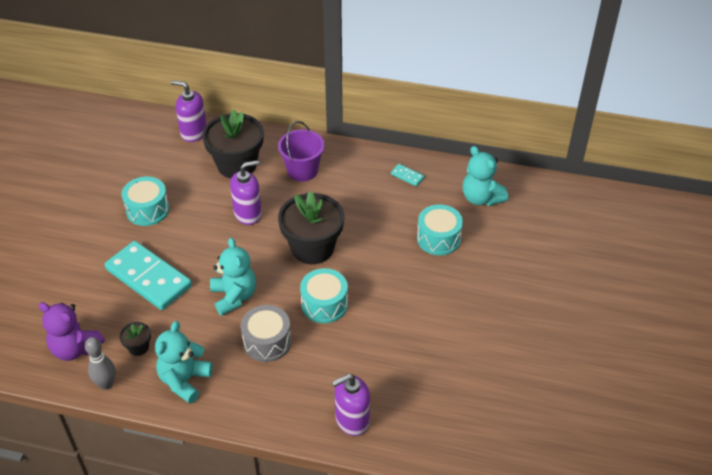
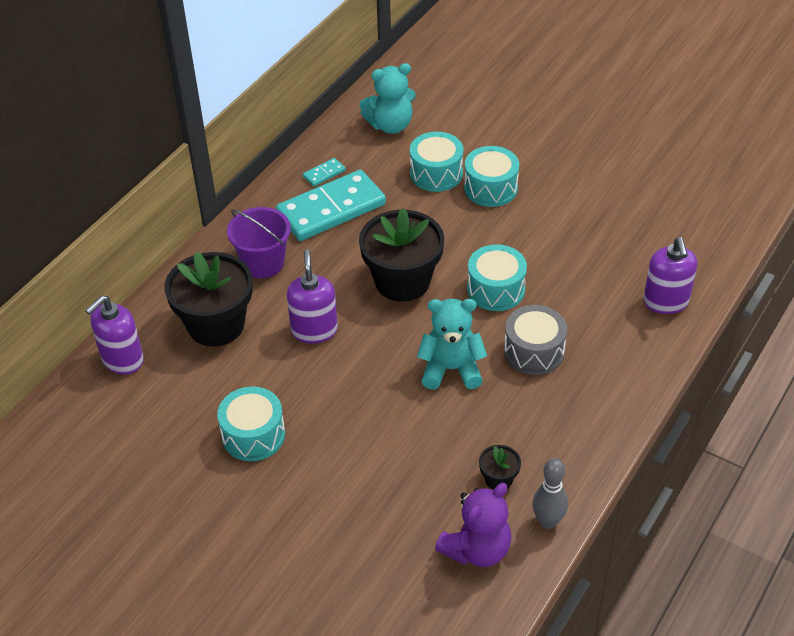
camera: 70 degrees left, 0 degrees up
turquoise domino [104,241,192,310] -> turquoise domino moved to [276,170,386,241]
turquoise teddy bear [155,321,213,404] -> none
none -> turquoise drum [464,146,519,207]

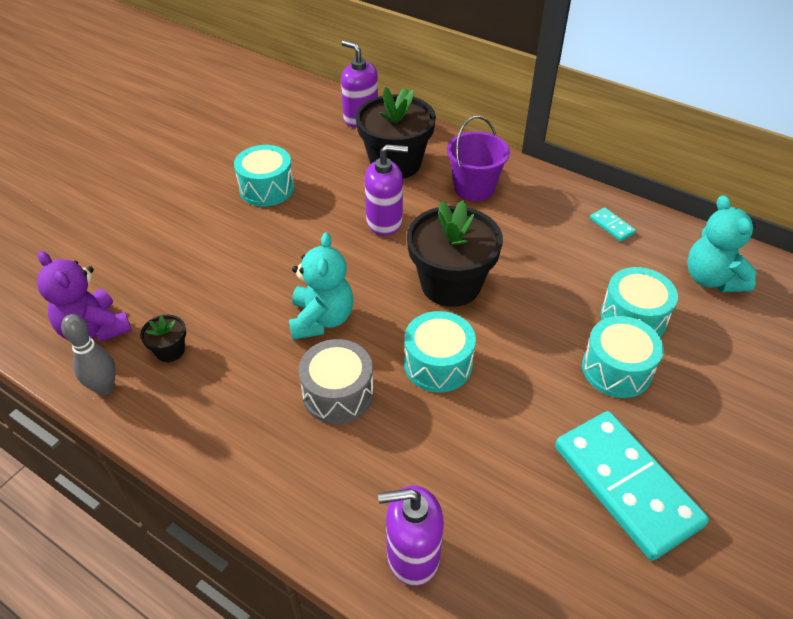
camera: 90 degrees right, 0 degrees up
turquoise domino [276,170,386,241] -> turquoise domino moved to [555,411,709,561]

